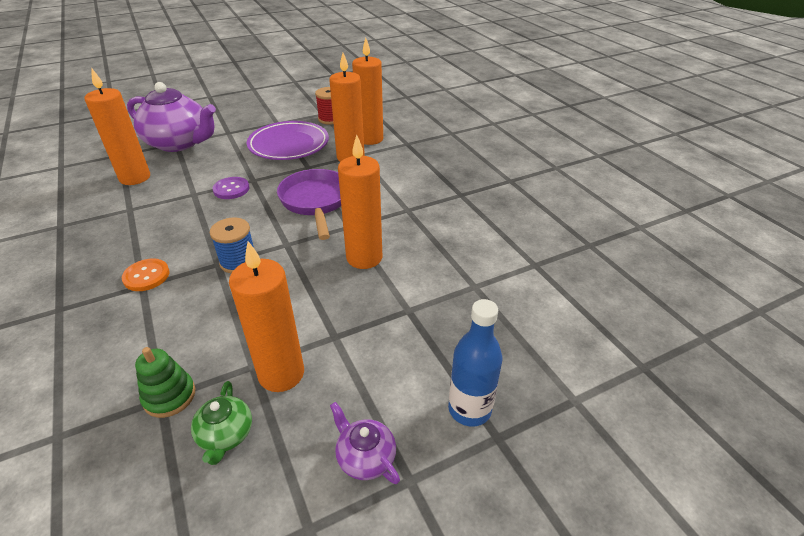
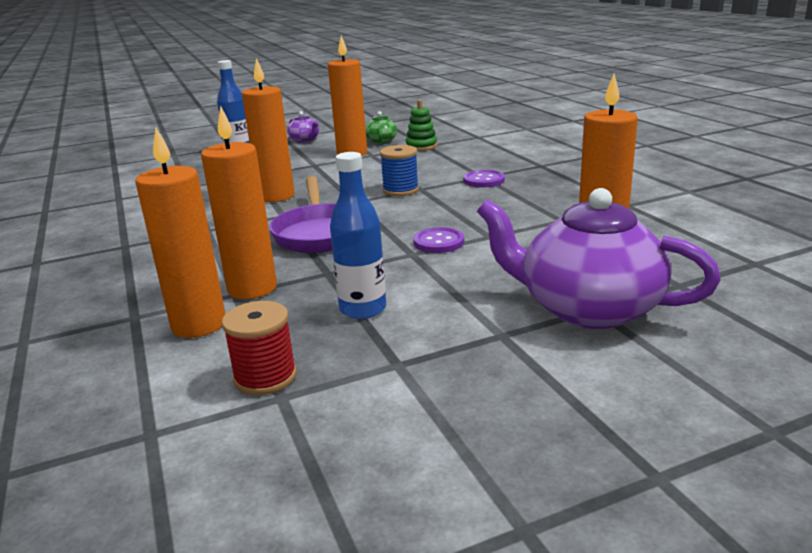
camera: 175 degrees left, 15 degrees down
orange button [122,258,170,291] -> purple button [463,170,505,188]
purple plate [247,121,329,160] -> blue bottle [330,152,386,319]

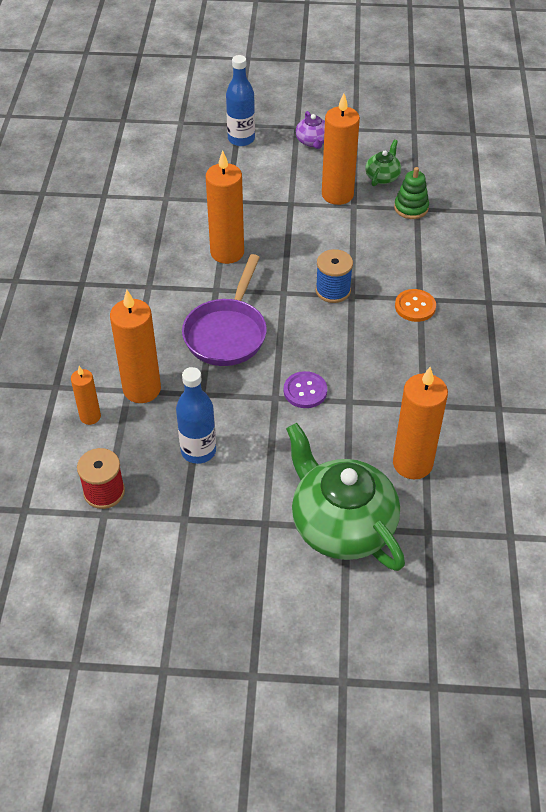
camera: 25 degrees right, 25 degrees up
orange candle [135,128,225,338] -> orange candle [71,366,101,425], size x0.54
purple button [463,170,505,188] -> orange button [395,289,436,322]
purple teapot [477,188,721,329] -> green teapot [286,423,405,571]

